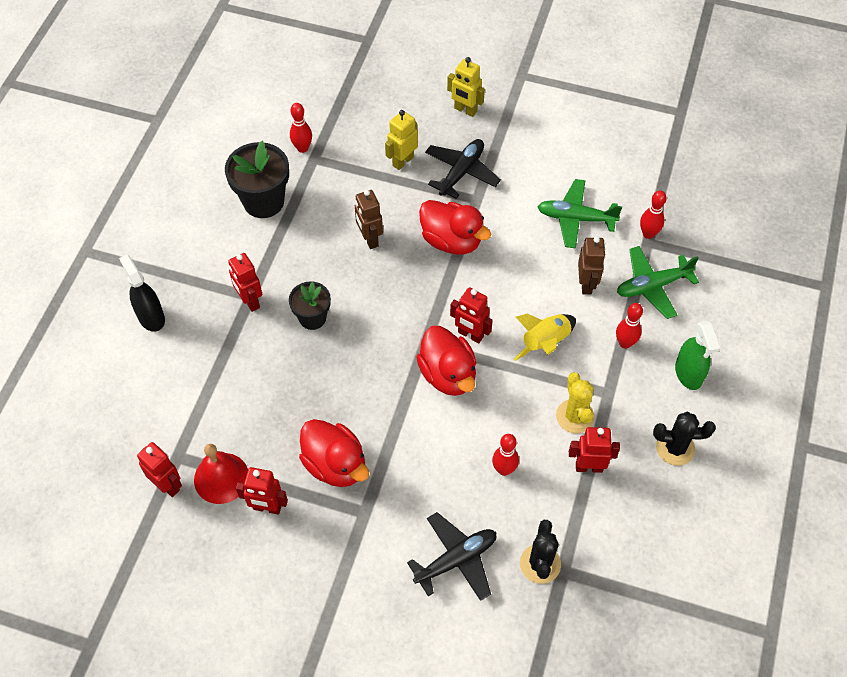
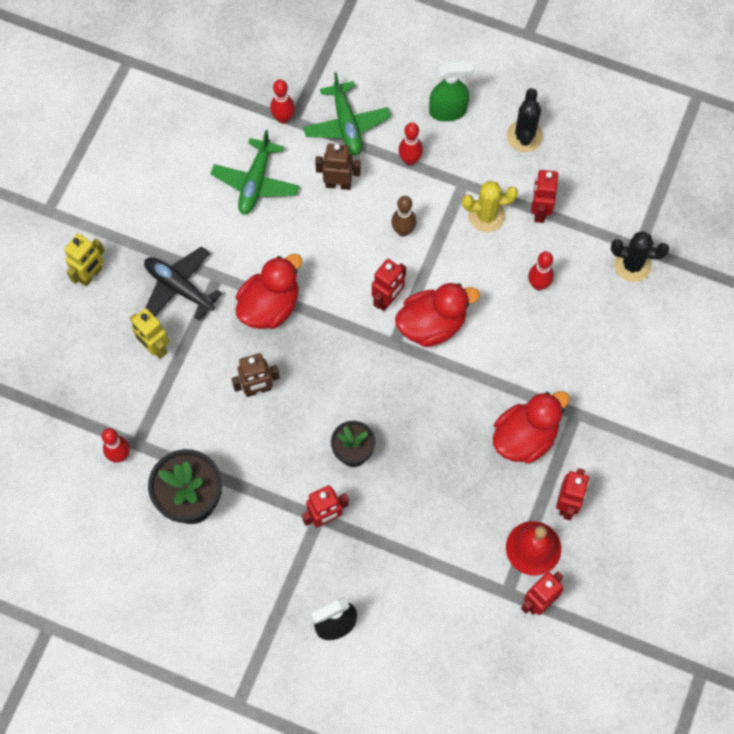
camera: 85 degrees left, 10 degrees up
black plane [407,512,496,601] -> none
yellow rocket [514,314,576,361] -> brown bowling pin [391,196,416,237]

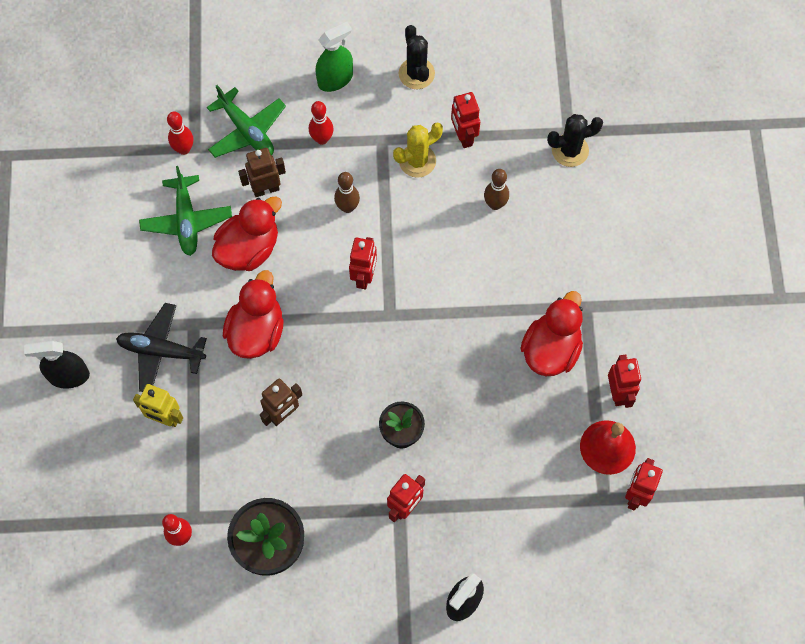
camera: 25 degrees left, 0 degrees up
yellow robot [64,234,105,287] -> black spray bottle [24,341,90,389]
red duck [395,283,480,347] -> red duck moved to [212,196,282,271]
red bowling pin [528,251,554,291] -> brown bowling pin [484,169,509,210]

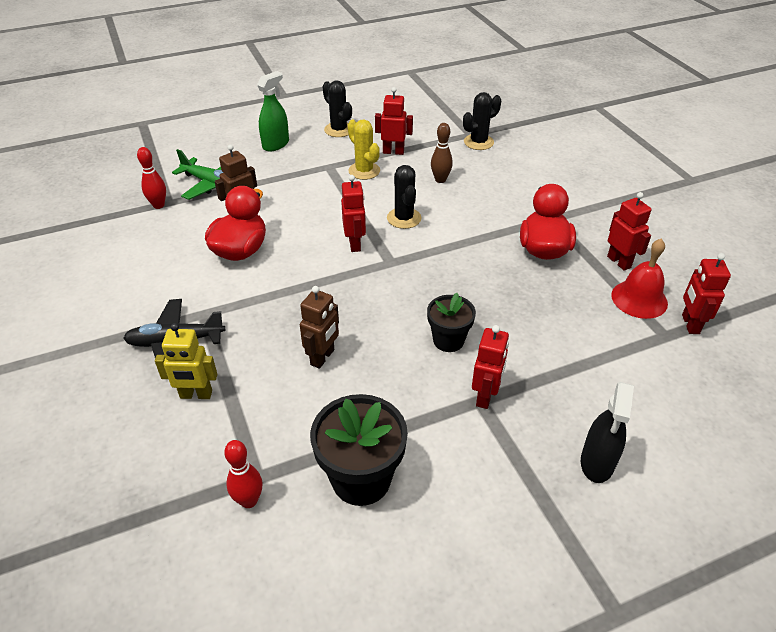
camera: 20 degrees left, 25 degrees down
black spray bottle [24,341,90,389] -> none
green plane [139,166,232,256] -> none
red duck [223,270,284,359] -> none
red bowling pin [309,101,334,145] -> none
brown bowling pin [334,172,360,213] -> none
yellow cactus [393,122,443,178] -> yellow cactus turned 75 degrees counterclockwise [348,119,380,180]
red robot [451,92,480,148] -> red robot turned 135 degrees clockwise [375,87,413,155]
none -> black cactus [387,165,422,229]

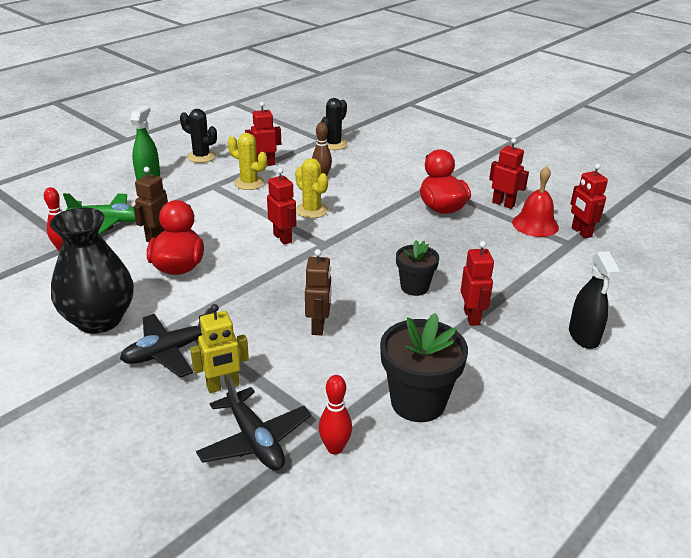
camera: 25 degrees left, 10 degrees down
black cactus [387,165,422,229] -> yellow cactus [295,158,328,218]
none -> black vase [50,207,134,334]
none -> black plane [196,374,311,470]

